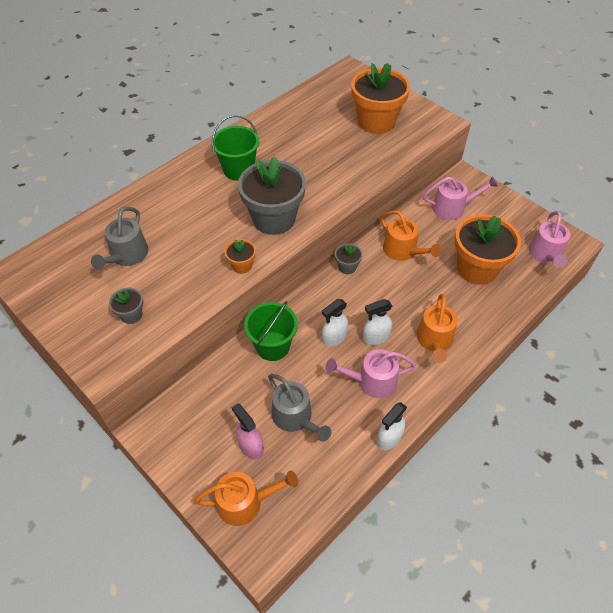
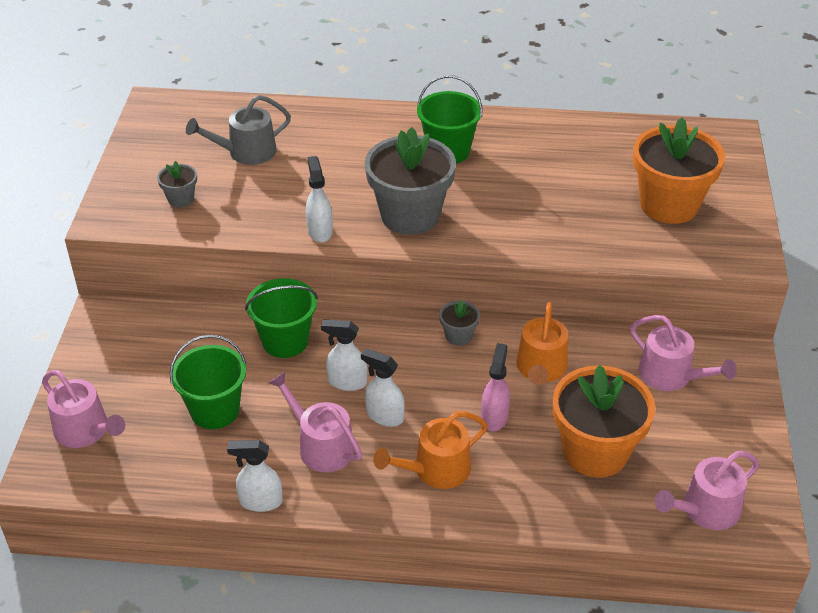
camera: 50 degrees right, 10 degrees down
orange watering can [194,471,298,526] -> pink watering can [42,370,125,448]
orange flower pot [225,239,256,274] -> white spray bottle [306,156,333,242]
pink spray bottle [232,403,264,460] -> pink spray bottle moved to [481,343,510,431]
grey watering can [268,374,331,441] -> green bucket [170,334,246,429]

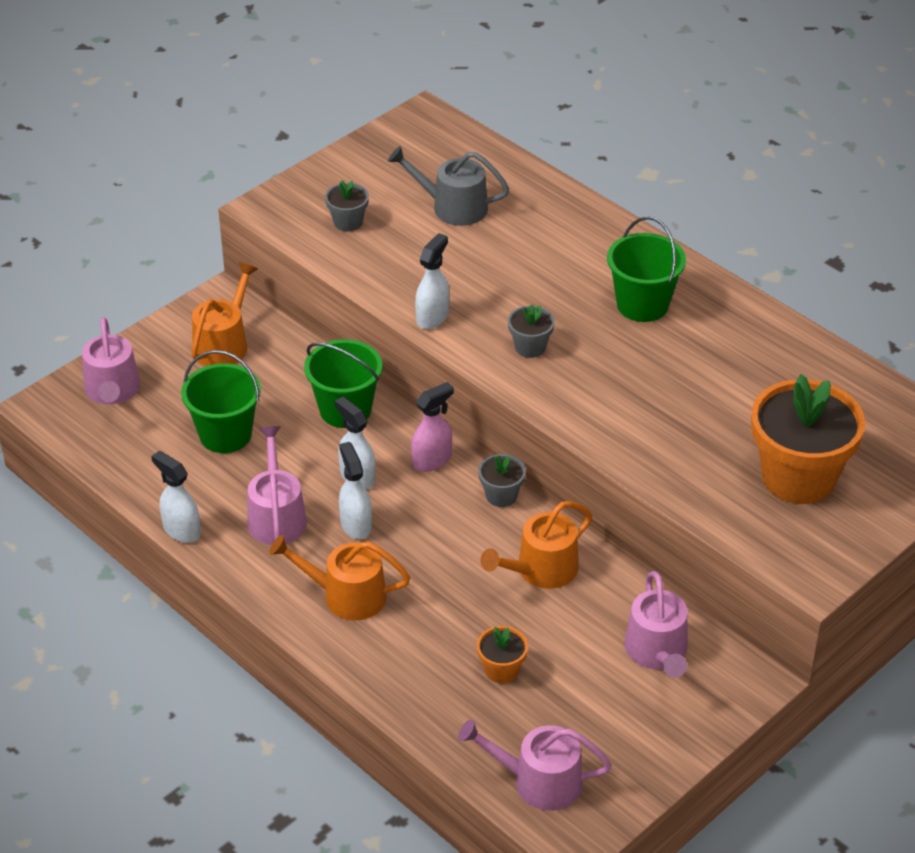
camera: 40 degrees right, 0 degrees up
grey flower pot [365,127,456,235] -> grey flower pot [508,304,555,358], size x0.45
pink spray bottle [481,343,510,431] -> pink spray bottle moved to [411,382,454,472]
orange flower pot [553,365,655,478] -> orange flower pot [477,626,528,684], size x0.45
none -> orange watering can [191,262,258,366]

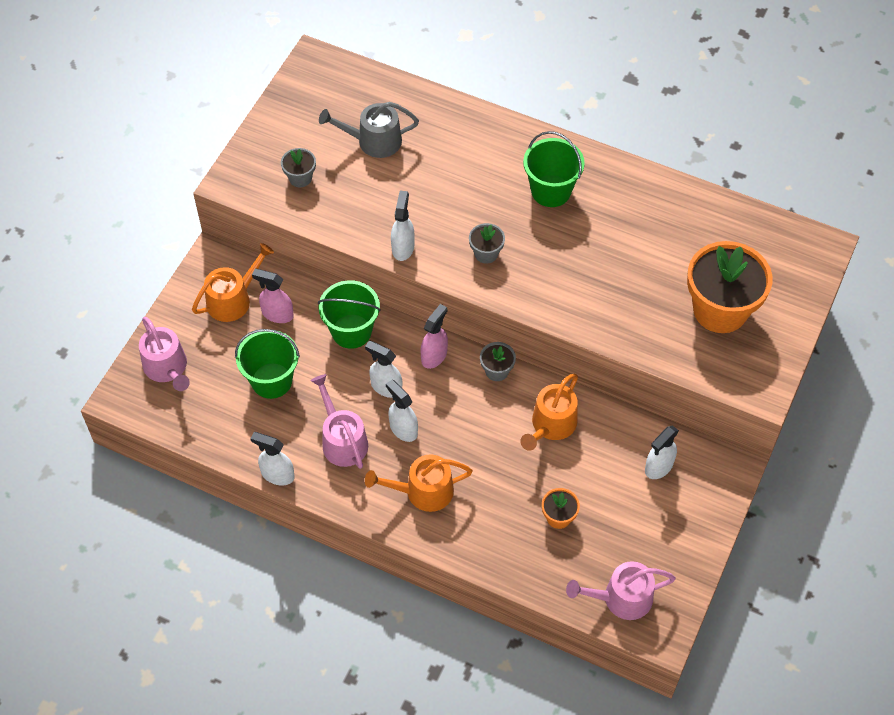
camera: 20 degrees left, 15 degrees up
orange watering can [191,262,258,366] -> orange watering can turned 45 degrees clockwise [192,243,274,322]
pink watering can [625,571,688,678] -> white spray bottle [645,426,679,479]
none -> pink spray bottle [252,269,294,323]

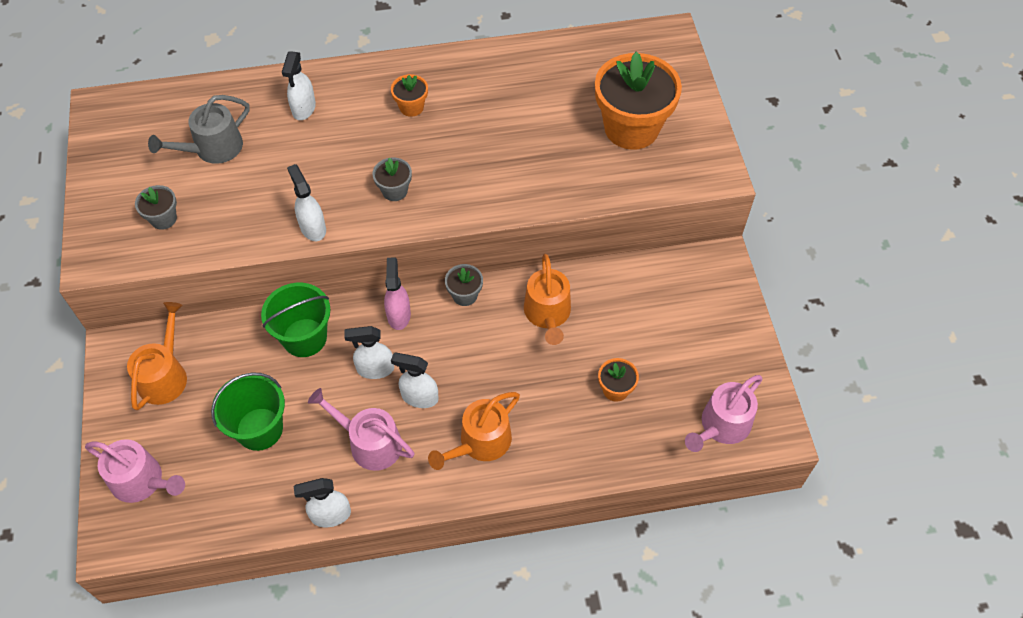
camera: 35 degrees left, 0 degrees up
pink spray bottle [252,269,294,323] -> none
green bucket [523,131,585,207] -> orange flower pot [391,74,428,117]
white spray bottle [645,426,679,479] -> white spray bottle moved to [282,52,316,120]

